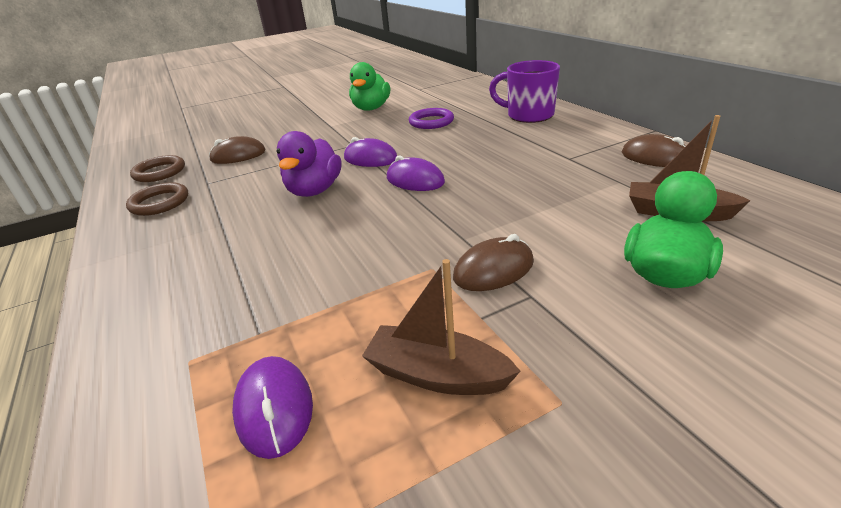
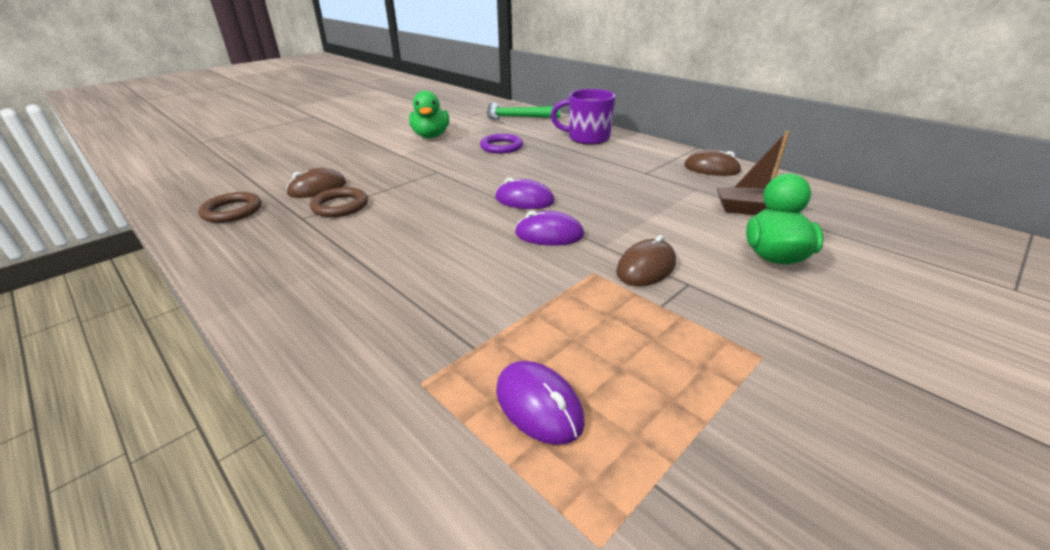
camera: 20 degrees left, 0 degrees up
brown ring [126,182,188,216] -> brown ring moved to [310,187,368,217]
purple duck [277,131,341,197] -> none
purple mouse [344,137,397,167] -> purple mouse moved to [515,211,584,246]
brown boat [362,259,521,395] -> none
none -> green hammer [487,102,560,120]

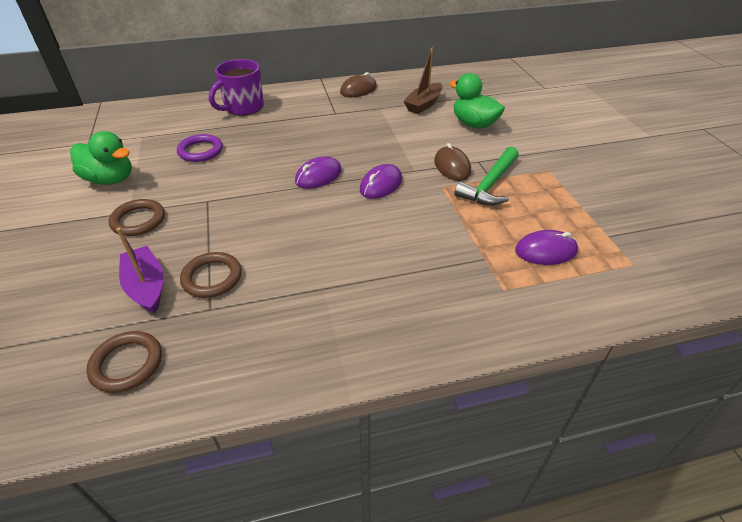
camera: 60 degrees left, 10 degrees up
brown mouse [286,168,346,198] -> purple boat [116,228,164,314]
green hammer [487,102,560,120] -> green hammer moved to [454,147,519,205]
none -> brown ring [109,199,165,236]

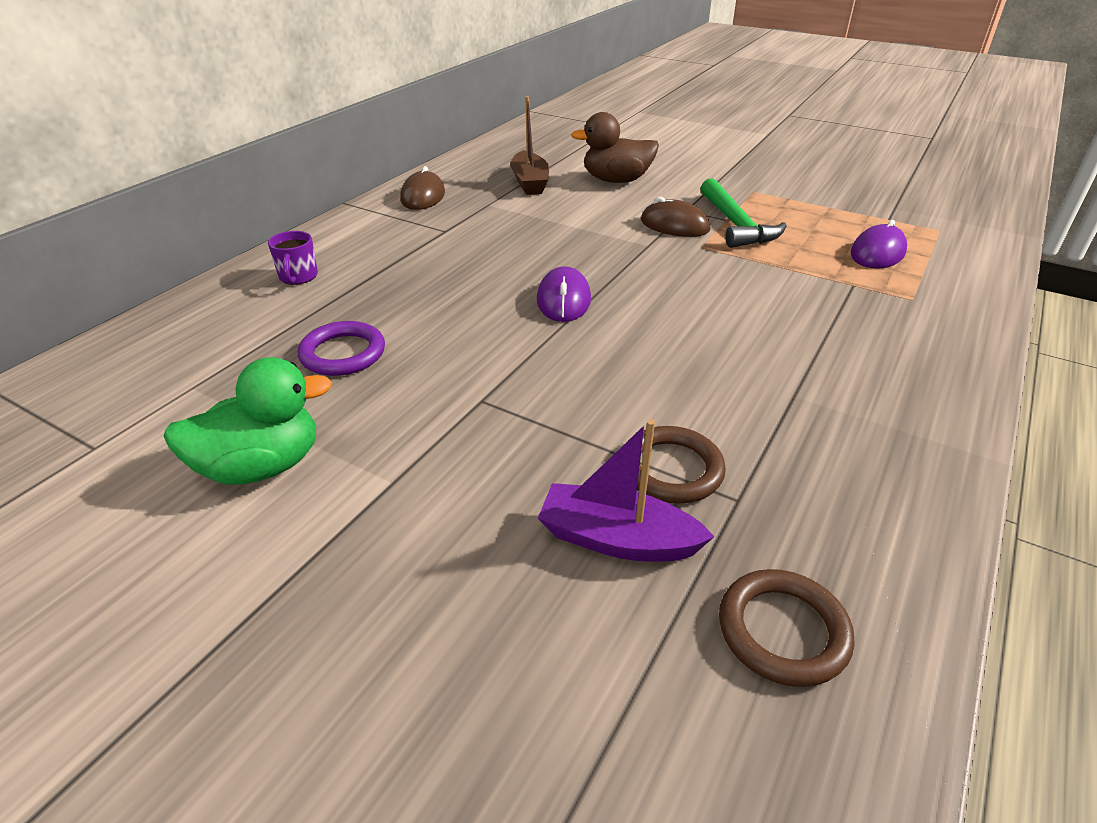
camera: 45 degrees left, 5 degrees down
brown ring [109,199,165,236] -> none
purple mug [209,59,264,116] -> purple mug [268,231,318,285], size x0.54
purple mouse [360,164,402,199] -> none
green duck [449,73,505,128] -> brown duck [571,112,659,183]

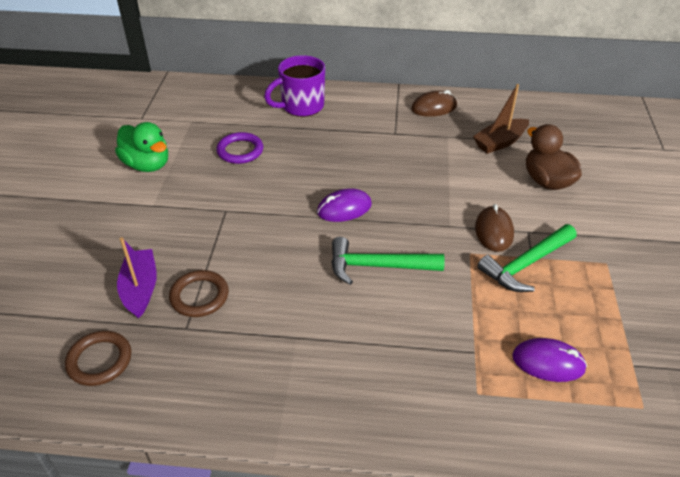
camera: 65 degrees right, 5 degrees up
purple mug [268,231,318,285] -> purple mug [264,55,325,117], size x1.86
none -> green hammer [331,237,445,285]

